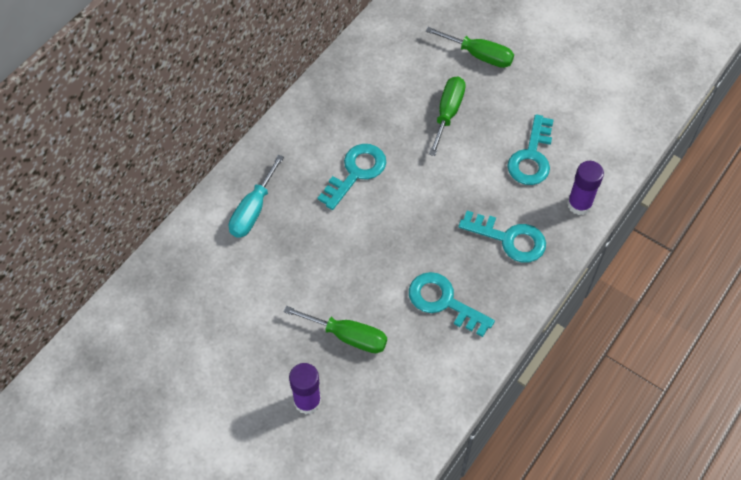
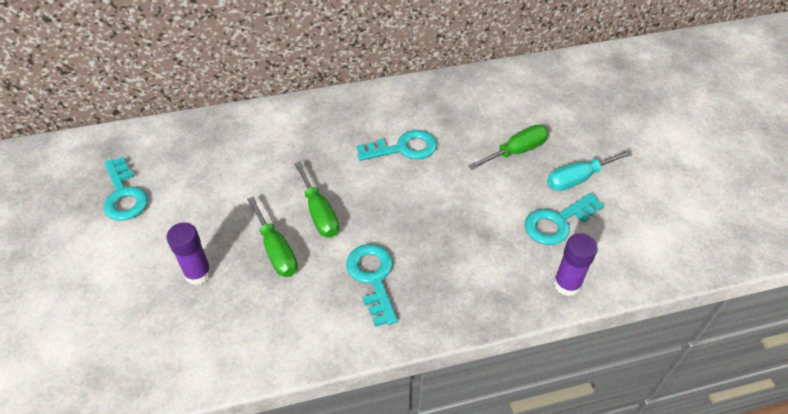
camera: 40 degrees right, 10 degrees down
turquoise screwdriver [229,154,284,238] -> turquoise screwdriver moved to [547,150,632,191]
green screwdriver [426,27,514,68] -> green screwdriver moved to [294,162,339,238]
turquoise key [458,211,546,263] -> turquoise key moved to [103,156,148,220]

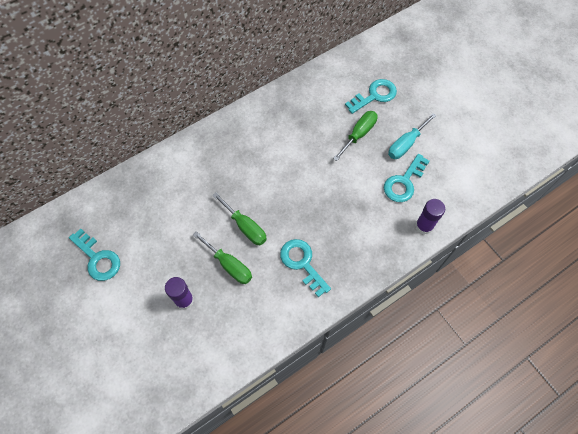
camera: 20 degrees left, 15 degrees up
turquoise key [357,130,437,161] -> turquoise key moved to [345,79,397,114]

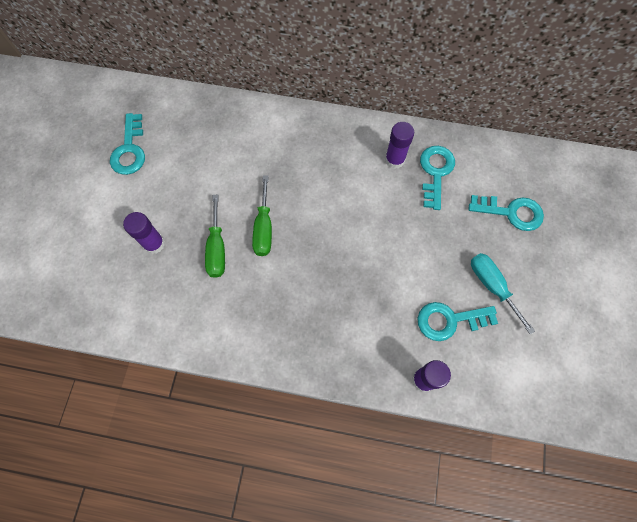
camera: 45 degrees right, 5 degrees up
turquoise key [280,239,331,297] -> turquoise key moved to [420,146,455,210]
green screwdriver [333,111,378,161] -> none
turquoise screwdriver [388,113,436,159] -> turquoise screwdriver turned 60 degrees clockwise [471,253,535,335]
none -> purple glue stick [385,122,414,169]

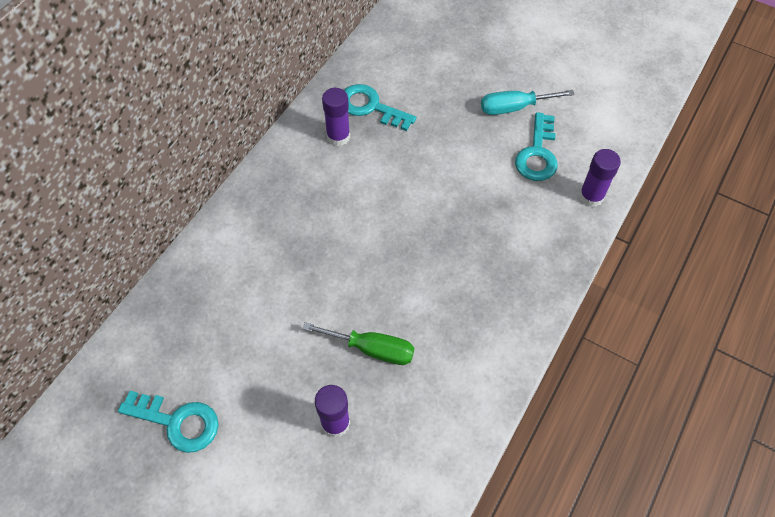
camera: 70 degrees left, 10 degrees down
green screwdriver [252,175,272,256] -> none
turquoise key [469,195,544,231] -> none

